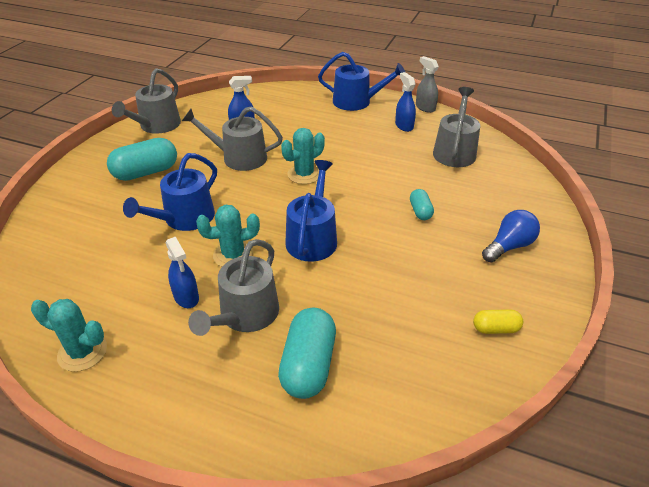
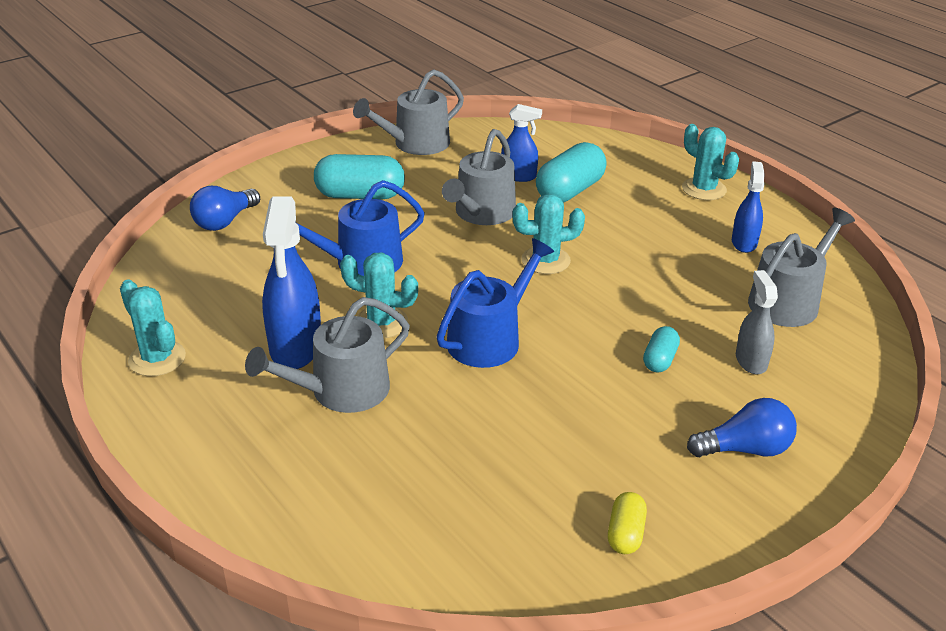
camera: 30 degrees right, 5 degrees down
blue spray bottle [165,236,199,308] -> blue spray bottle [262,196,321,369], size x1.74
grey watering can [182,106,283,171] -> grey watering can turned 105 degrees counterclockwise [442,129,516,225]
turquoise capsule [278,308,336,399] -> turquoise capsule moved to [536,142,607,203]
blue watering can [318,52,405,111] -> turquoise cactus [682,124,739,200]
grey spray bottle [416,56,439,113] -> grey spray bottle moved to [736,270,778,375]
yellow capsule [473,309,523,334] -> yellow capsule turned 75 degrees clockwise [608,492,647,554]
none -> blue light bulb [190,186,260,231]

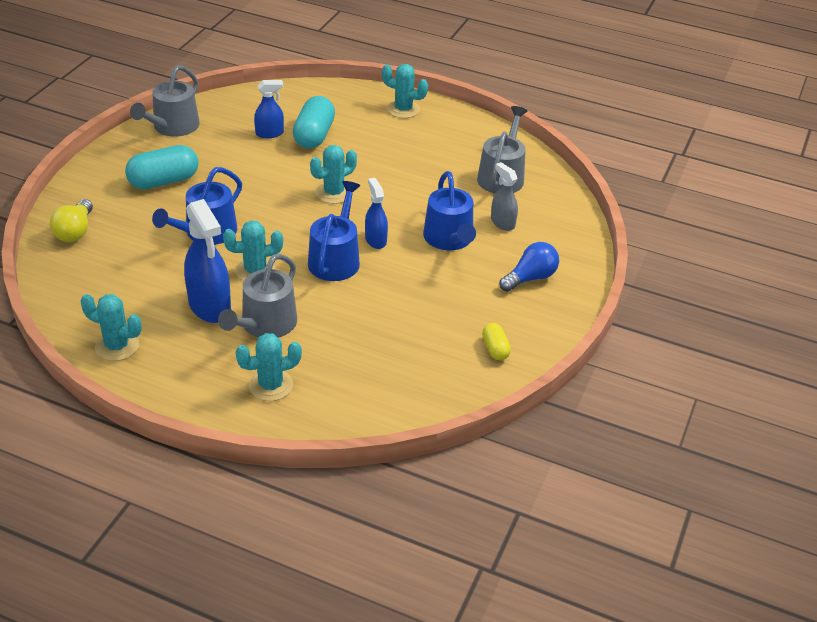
camera: 30 degrees left, 5 degrees up
blue light bulb [190,186,260,231] -> yellow light bulb [50,199,93,242]
grey watering can [442,129,516,225] -> none
turquoise capsule [643,326,680,373] -> blue watering can [423,171,476,250]
blue spray bottle [732,161,765,253] -> blue spray bottle moved to [365,178,388,249]
none -> turquoise cactus [235,333,302,401]

